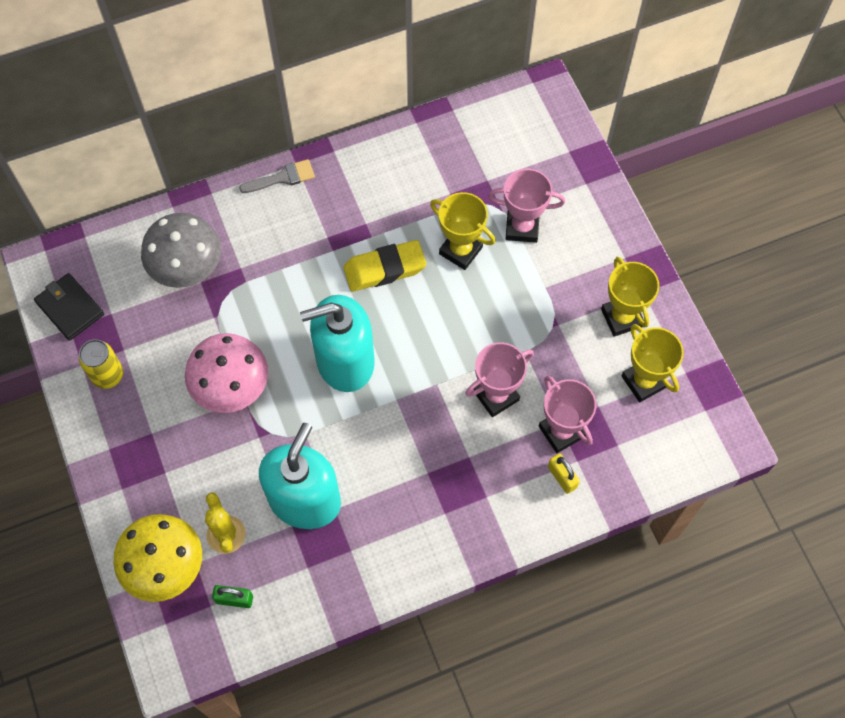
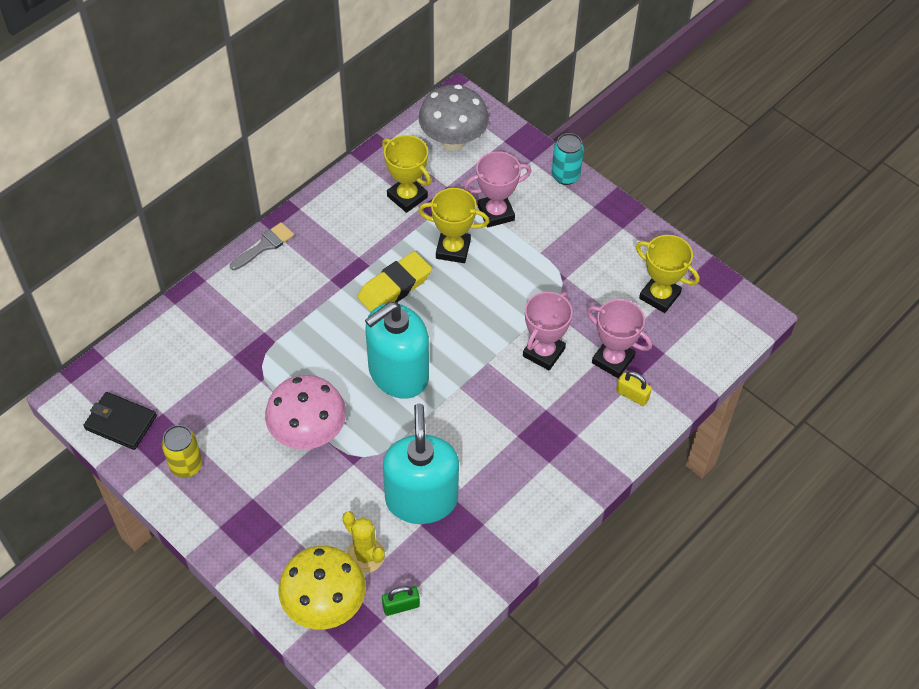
camera: 25 degrees left, 10 degrees down
grey mushroom [141,213,221,288] -> grey mushroom moved to [419,85,489,151]
yellow trophy [601,257,659,337] -> yellow trophy moved to [382,135,431,213]
none -> turquoise can [552,133,584,185]

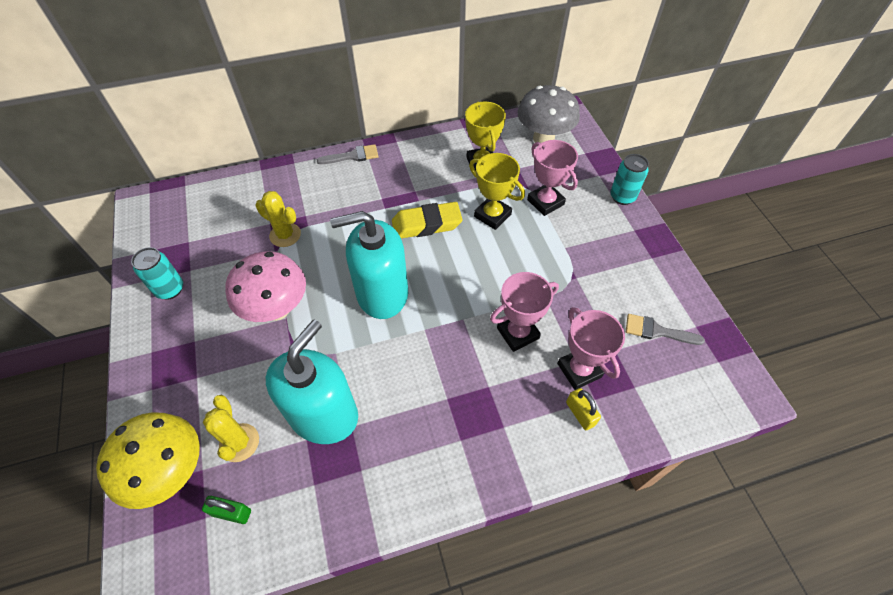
camera: 30 degrees right, 0 degrees up
black wallet [83,392,157,450] -> none
yellow can [162,425,202,478] -> turquoise can [131,247,183,300]
pink trophy [464,151,532,228] -> pink trophy turned 45 degrees clockwise [527,140,578,216]
yellow trophy [636,235,700,313] -> grey brush [626,314,705,345]
none -> yellow cactus [256,191,301,247]

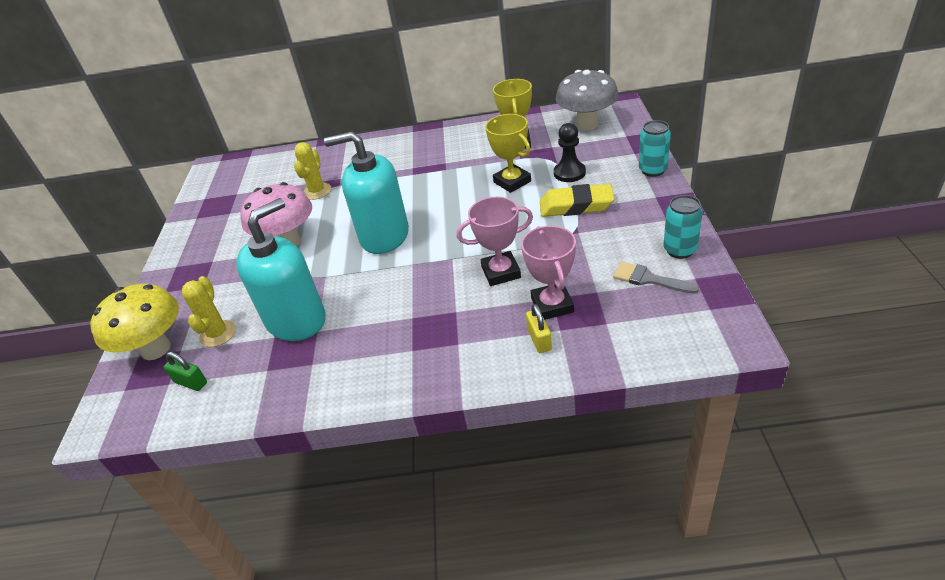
camera: 20 degrees right, 15 degrees down
turquoise can [131,247,183,300] -> turquoise can moved to [663,195,702,259]
yellow cactus [256,191,301,247] -> yellow cactus turned 60 degrees clockwise [294,142,331,200]
grey brush [317,144,379,164] -> none
yellow eraser [392,202,462,239] -> yellow eraser moved to [540,184,615,217]
pink trophy [527,140,578,216] -> black pawn [554,123,586,182]

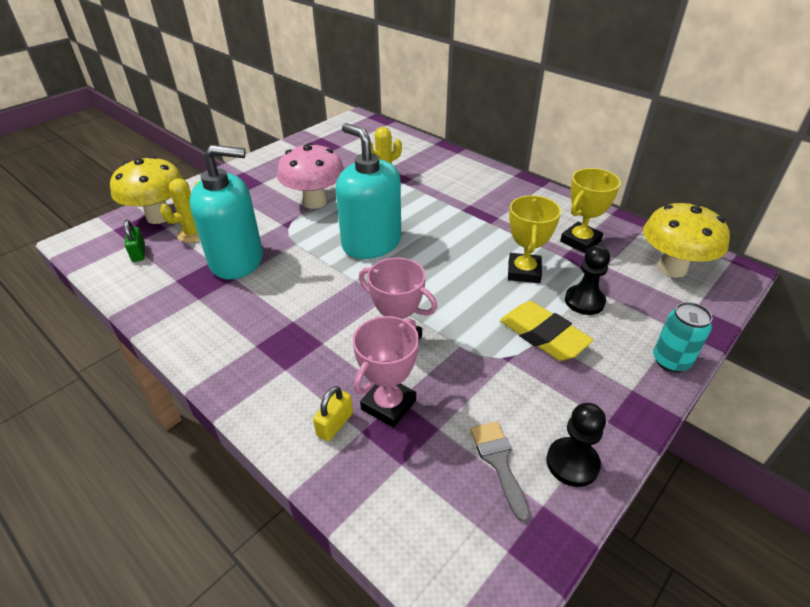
camera: 40 degrees right, 0 degrees up
grey mushroom [556,70,619,130] -> yellow mushroom [643,202,730,277]
turquoise can [663,195,702,259] -> black pawn [546,403,606,487]

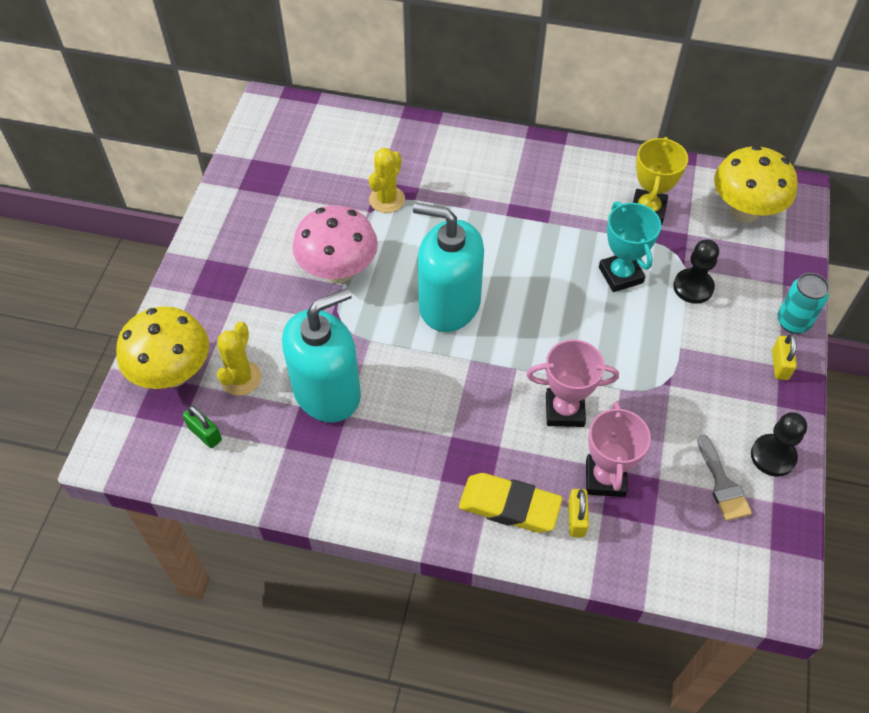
camera: 30 degrees left, 15 degrees up
grey brush [470,421,530,522] -> grey brush turned 150 degrees counterclockwise [697,434,752,521]
yellow eraser [500,301,594,361] -> yellow eraser moved to [459,473,563,533]
yellow trophy [508,195,561,283] -> turquoise trophy [599,201,661,292]
none -> yellow padlock [772,334,797,380]

